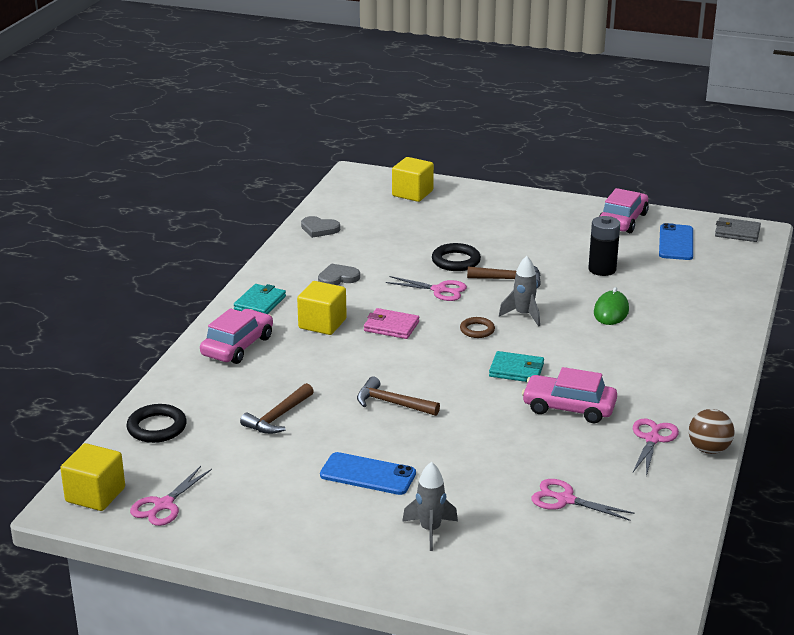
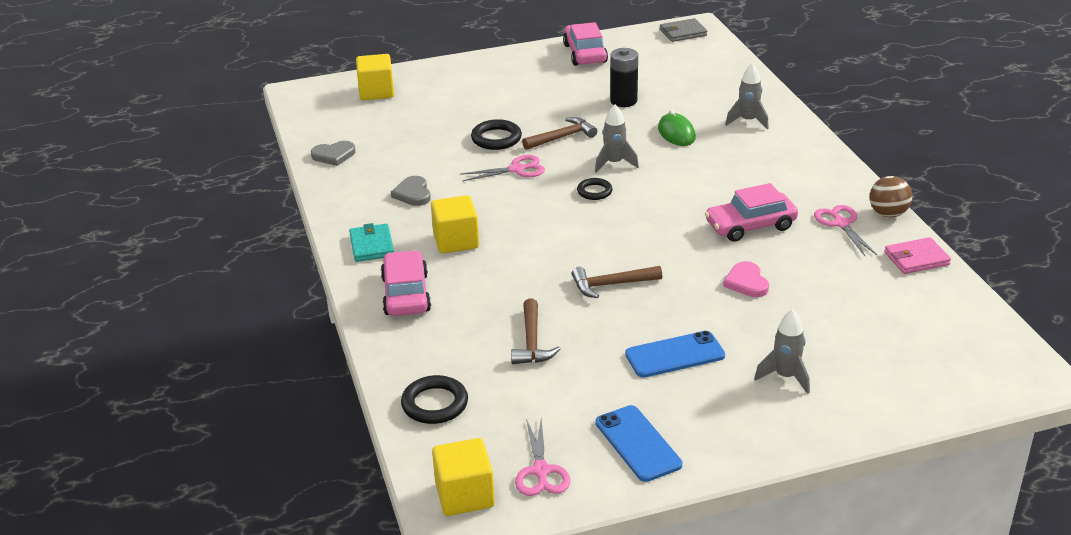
camera: 35 degrees left, 5 degrees up
grey heart [318,264,360,285] -> grey heart turned 45 degrees counterclockwise [391,176,431,206]
pink wallet [364,308,419,339] -> pink wallet moved to [884,237,951,274]
brown ring [460,317,495,338] -> black ring [577,178,613,200]
turquoise wallet [489,351,544,382] -> none
pink scissors [531,479,635,521] -> none
blue phone [659,223,693,260] -> blue phone moved to [596,405,682,482]
none -> pink heart [723,261,769,297]
none -> grey rocket [725,63,769,130]

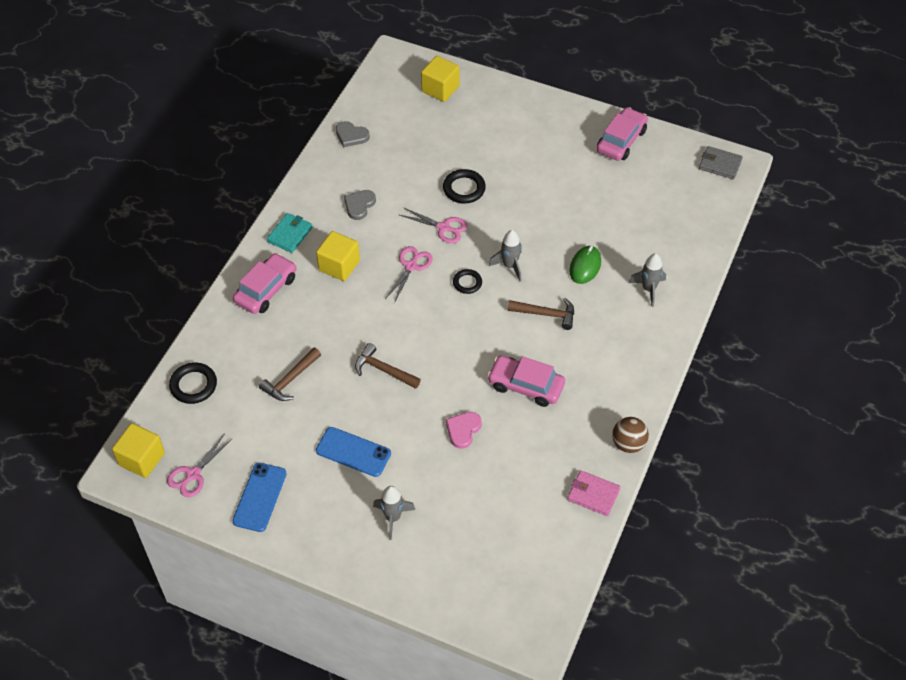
camera: 40 degrees right, 20 degrees up
brown hammer [522,117,597,150] -> brown hammer moved to [508,298,574,330]
black battery [610,48,638,107] -> none
pink scissors [814,205,877,256] -> pink scissors moved to [385,246,433,303]

